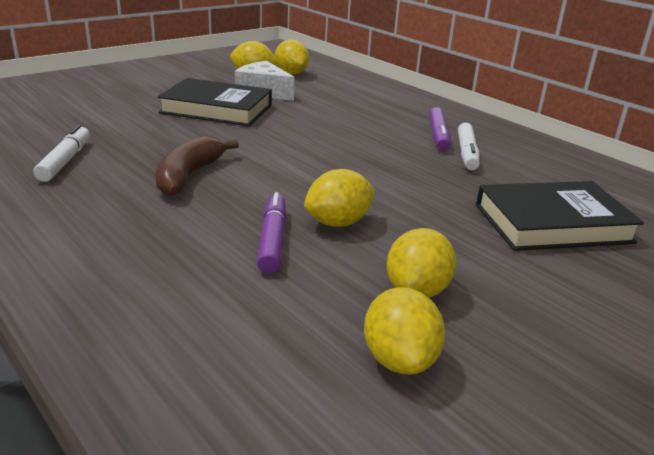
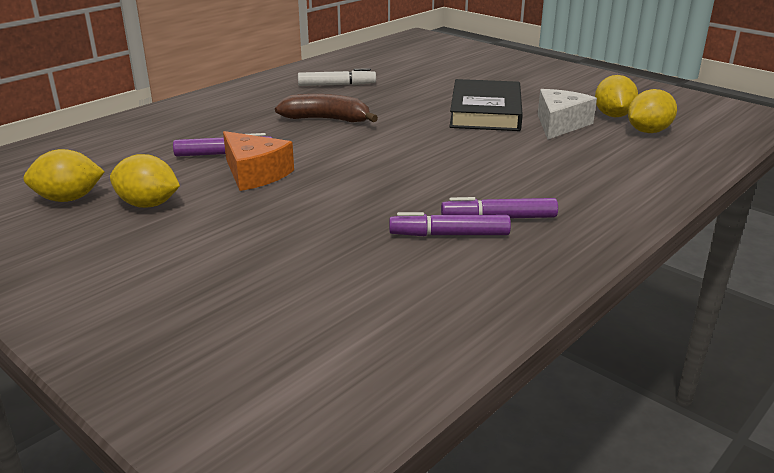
camera: 85 degrees right, 0 degrees up
yellow lemon [304,169,375,227] -> orange cheese [223,131,294,191]
white marker [458,123,480,170] -> purple marker [389,212,511,236]
black book [476,181,644,251] -> none

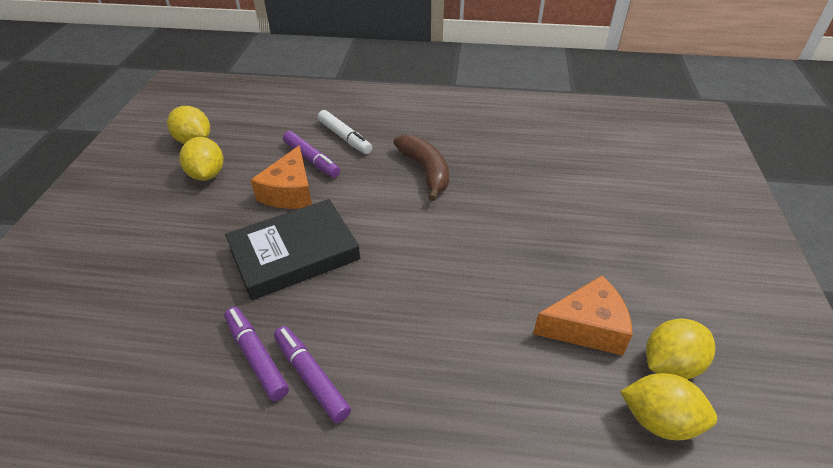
camera: 55 degrees right, 15 degrees up
white marker [298,68,376,86] -> white marker moved to [318,110,372,154]
black book [449,79,523,131] -> black book moved to [225,199,360,300]
white cheese [538,89,597,140] -> orange cheese [533,276,632,355]

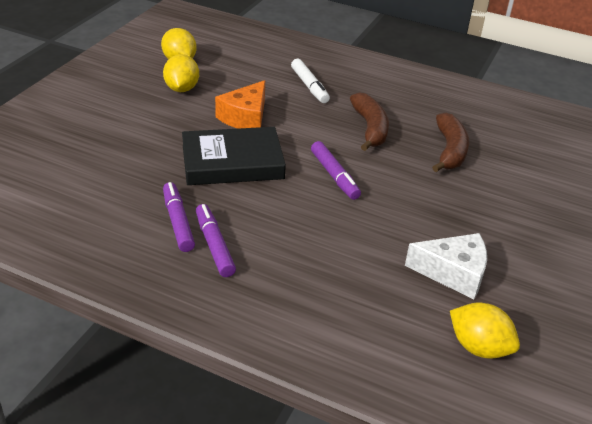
camera: 15 degrees right, 5 degrees down
purple marker [283,131,340,178] -> purple marker moved to [311,141,361,200]
orange cheese [533,276,632,355] -> white cheese [405,233,487,299]
yellow lemon [646,319,715,379] -> none
none -> brown banana [432,113,469,172]

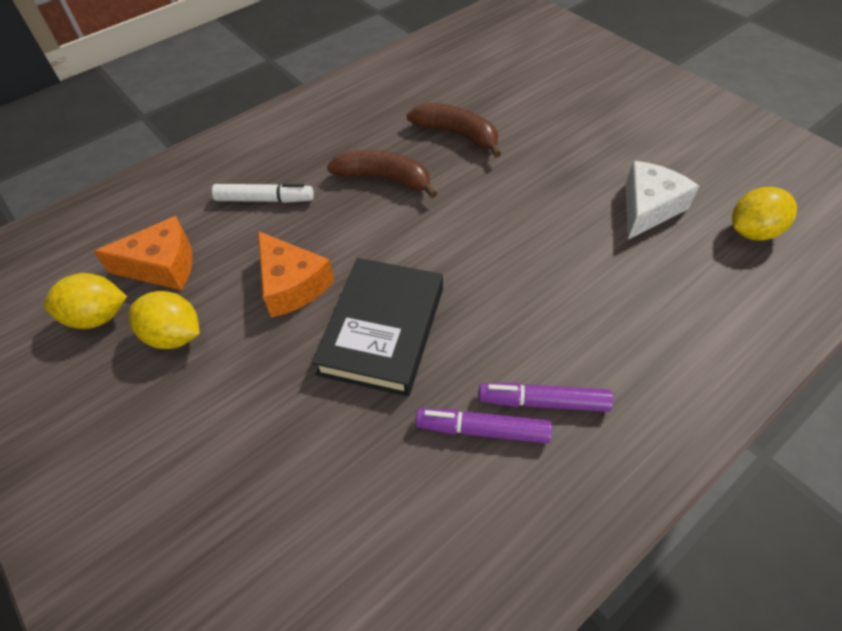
camera: 60 degrees left, 15 degrees up
purple marker [311,141,361,200] -> none
none -> orange cheese [93,216,193,290]

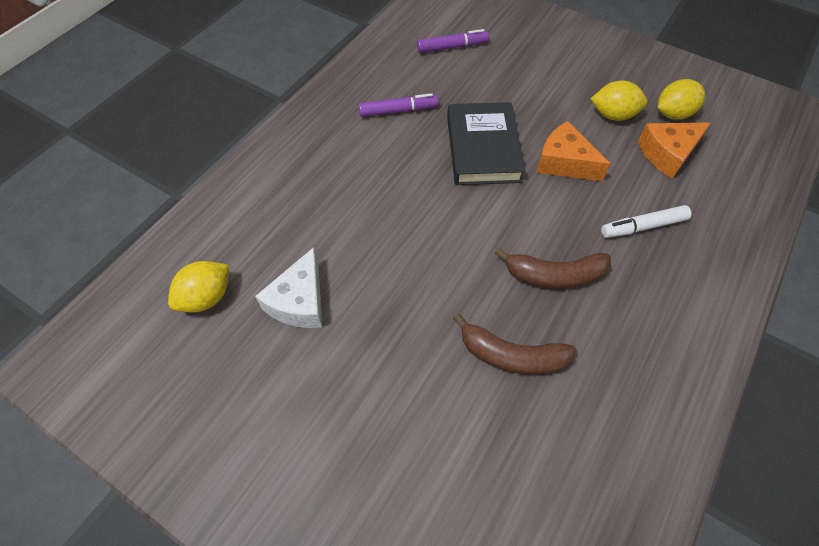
camera: 160 degrees right, 5 degrees up
purple marker [479,383,613,412] -> purple marker moved to [417,29,489,53]

